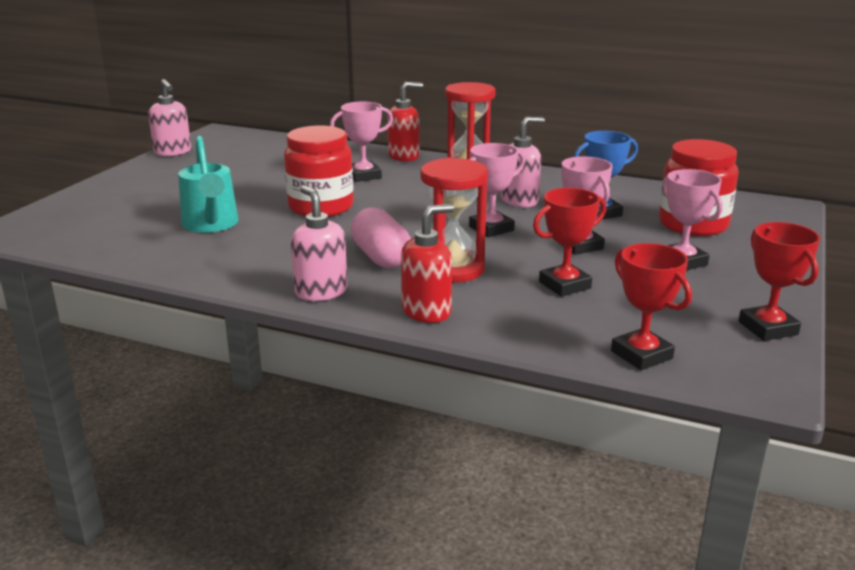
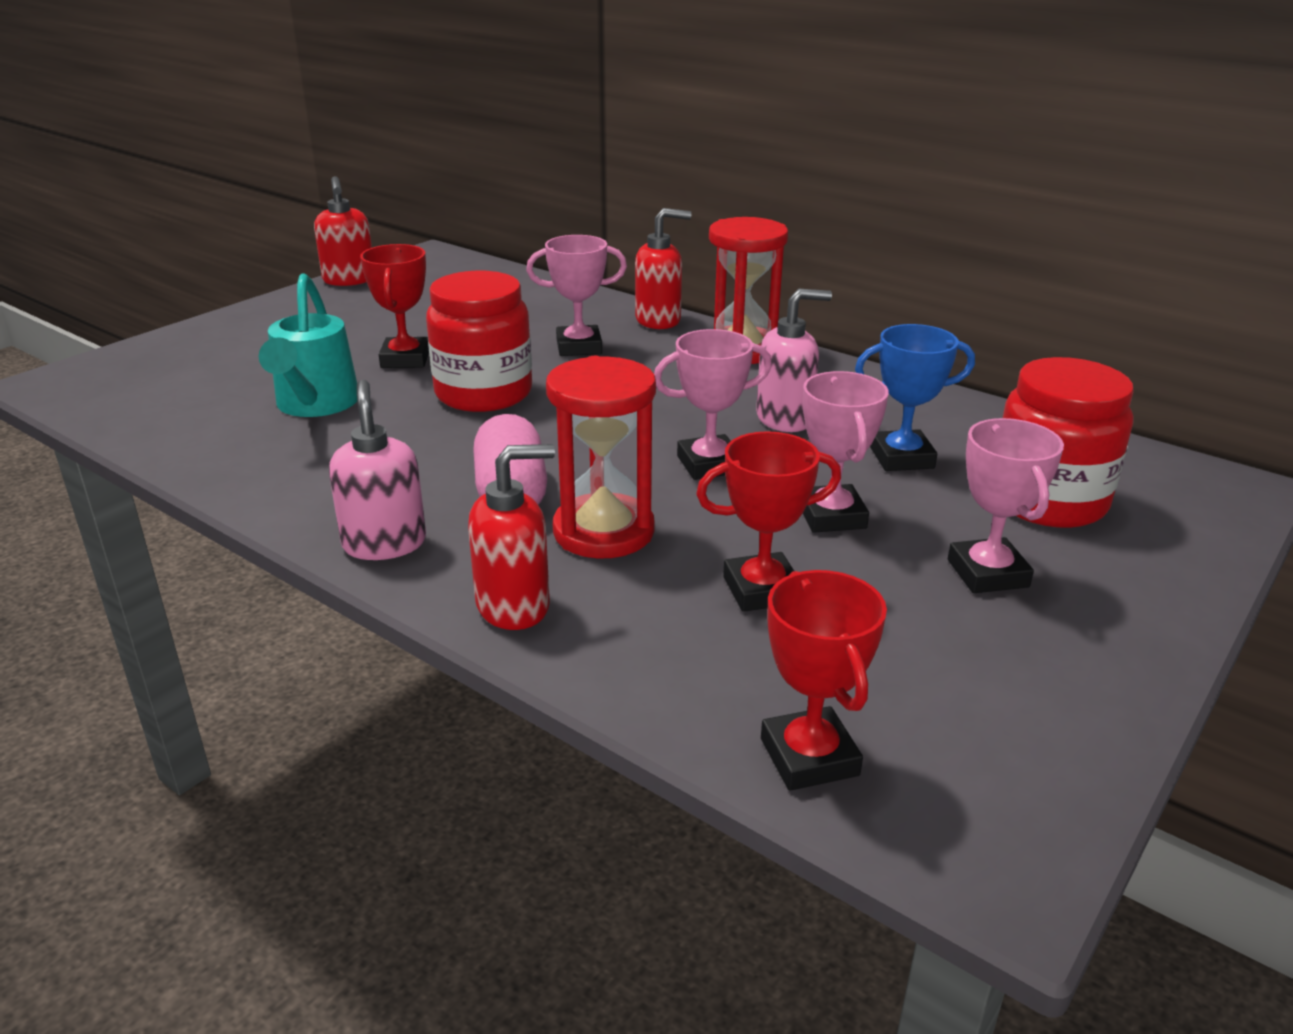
camera: 15 degrees right, 5 degrees up
pink soap dispenser [148,79,191,156] -> red soap dispenser [314,176,372,286]
red trophy [739,222,820,341] -> red trophy moved to [360,244,429,368]

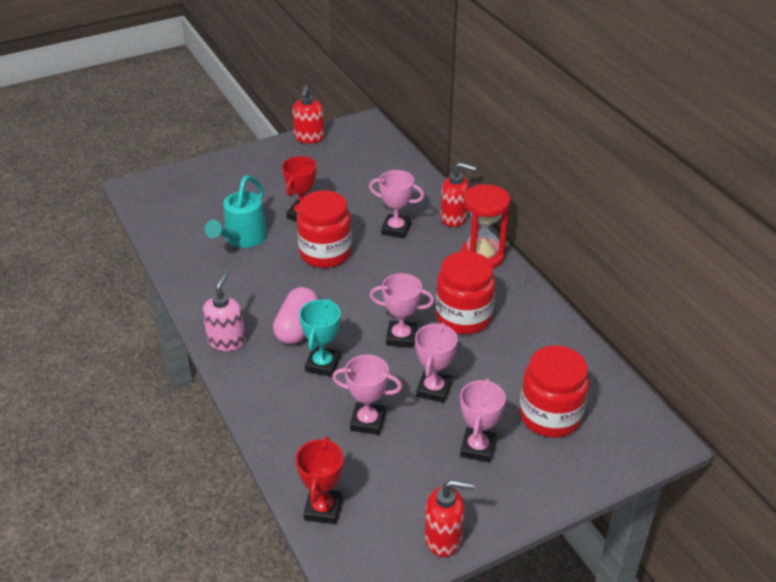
camera: 25 degrees right, 10 degrees up
red soap dispenser [468,444,555,630] -> red soap dispenser moved to [425,479,474,557]
red hourglass [546,356,656,559] -> turquoise trophy [299,299,341,377]
red trophy [696,431,841,612] -> pink trophy [332,355,402,435]
pink soap dispenser [756,289,832,432] -> red jar [436,251,495,334]
blue trophy [855,324,975,471] -> none

